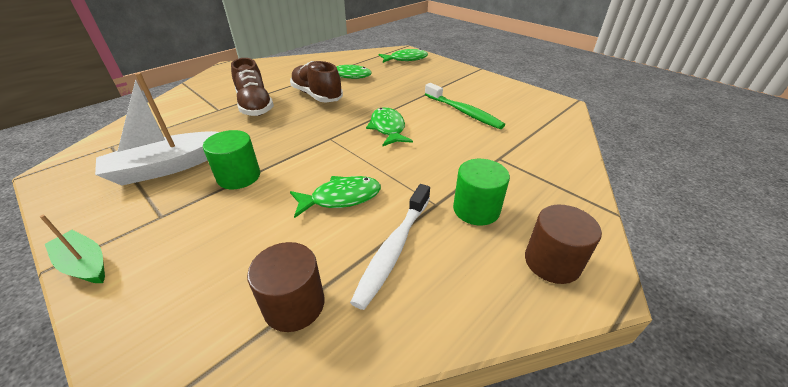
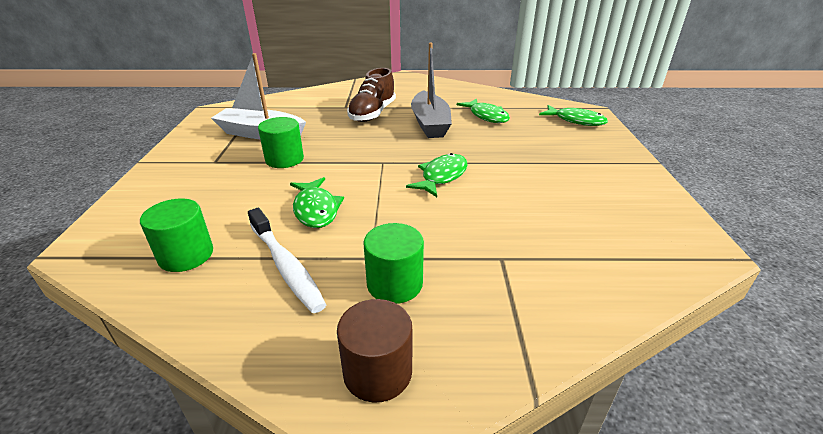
camera: 45 degrees right, 5 degrees down
green boat [40,215,105,283] -> none
brown cylinder [247,242,324,332] -> green cylinder [140,199,213,272]
brown shoe [290,61,343,102] -> grey boat [411,43,452,138]
green fish [290,176,381,218] -> green fish turned 45 degrees clockwise [290,177,344,228]
white toothbrush [350,184,430,310] -> white toothbrush turned 105 degrees counterclockwise [248,208,326,313]
green toothbrush [425,83,505,129] -> none

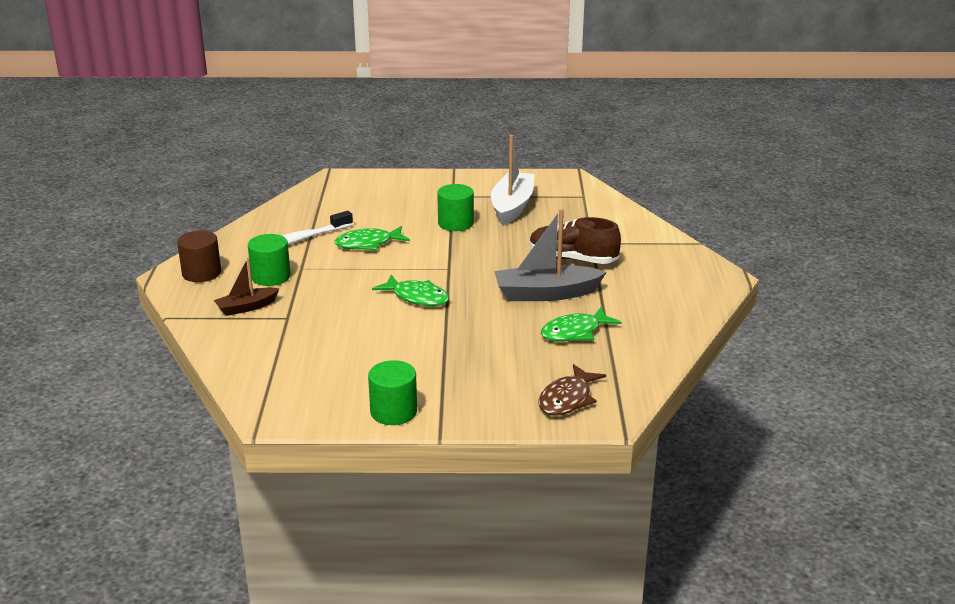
camera: 90 degrees right, 5 degrees down
green cylinder [140,199,213,272] -> green cylinder moved to [368,360,417,425]
green fish [539,105,608,126] -> brown fish [538,364,606,416]
none -> brown boat [214,258,280,316]

